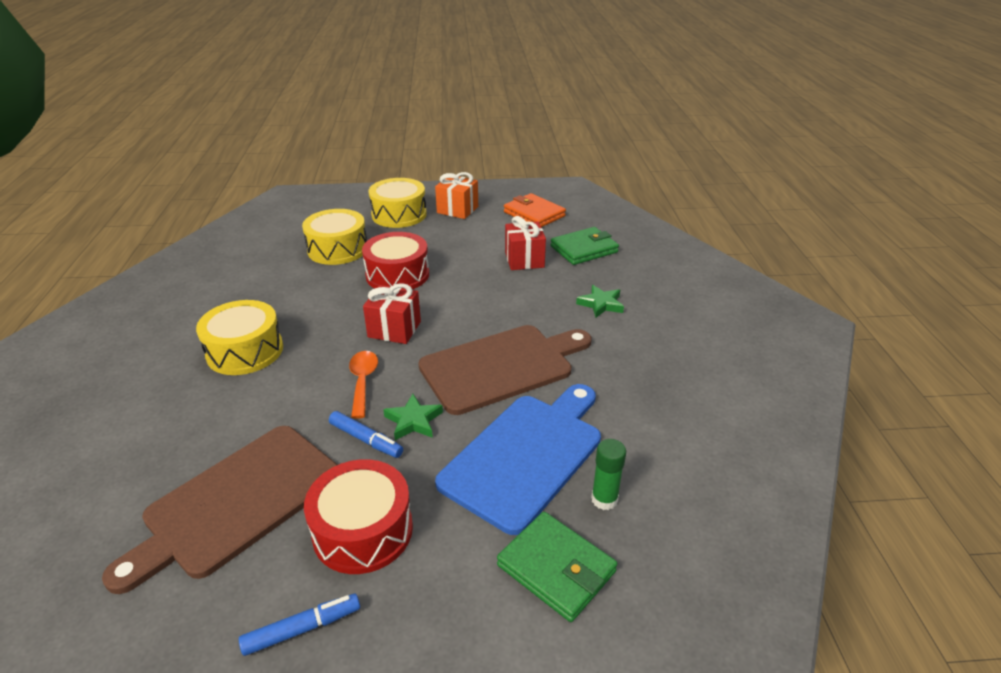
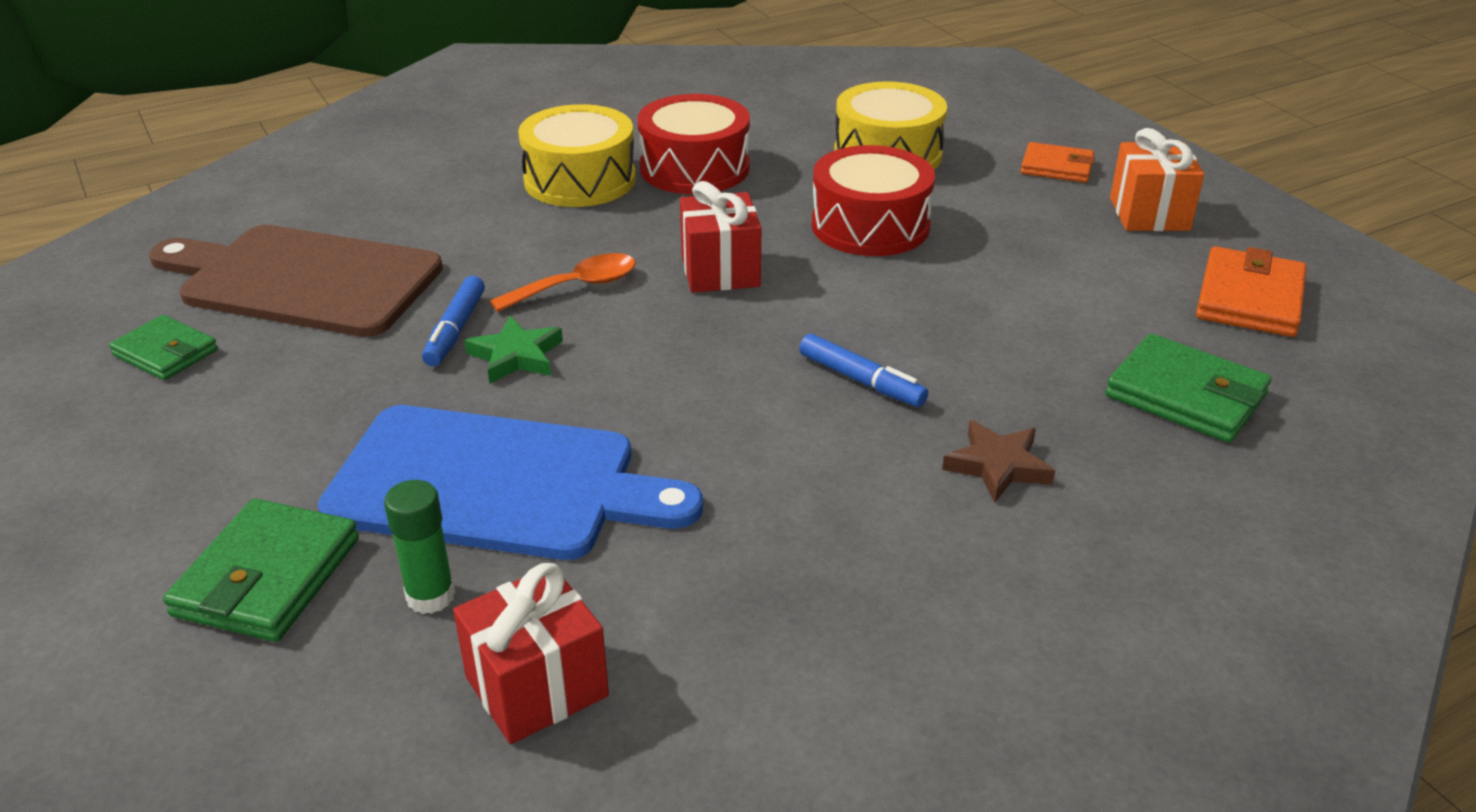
camera: 65 degrees right, 0 degrees up
blue marker [239,594,360,656] -> blue marker moved to [799,334,928,407]
red drum [304,459,413,574] -> red drum moved to [638,94,750,194]
yellow drum [369,178,427,228] -> orange wallet [1021,142,1095,183]
brown cutting board [418,325,591,415] -> none
red gift [505,216,546,270] -> red gift moved to [453,563,609,744]
green star [576,285,624,318] -> brown star [942,420,1055,503]
none -> green wallet [109,315,218,380]

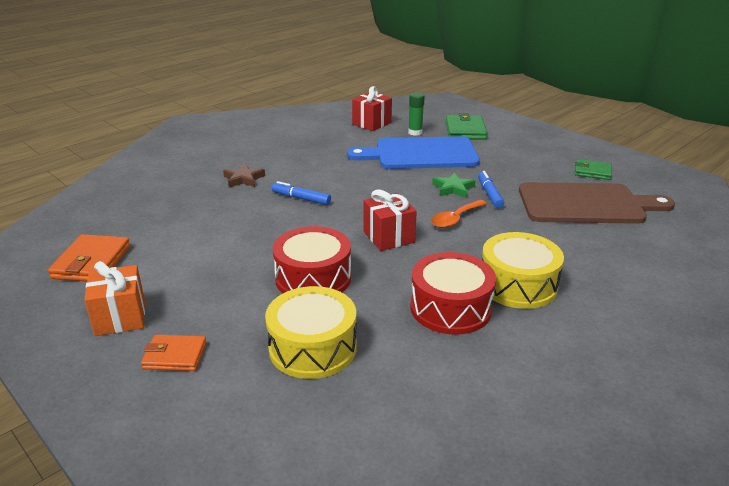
camera: 165 degrees right, 5 degrees down
green wallet [1106,334,1271,443] -> none

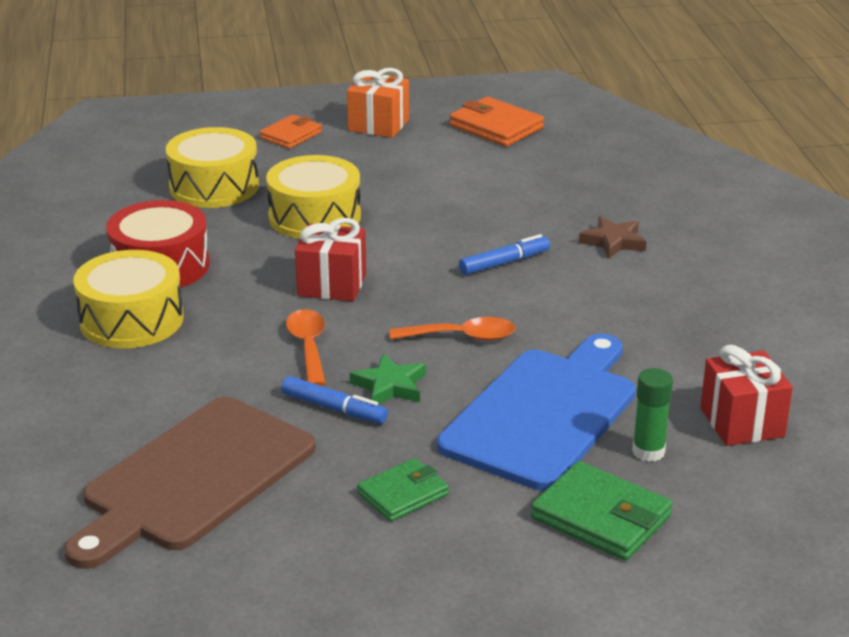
camera: 125 degrees right, 0 degrees up
red drum [273,226,351,293] -> yellow drum [266,155,361,239]
green wallet [575,159,612,180] -> green wallet moved to [357,458,449,522]
none -> orange spoon [390,317,516,341]

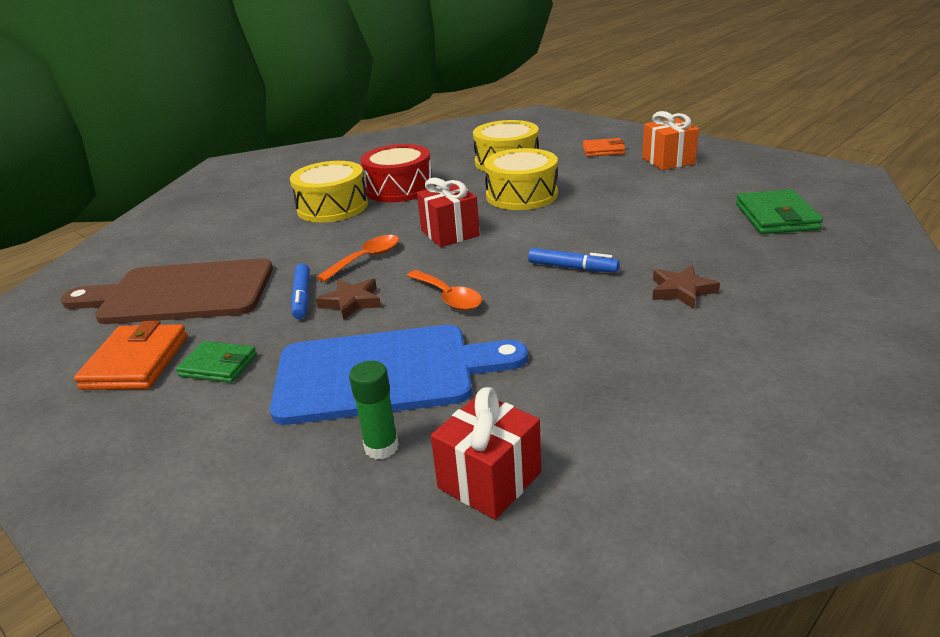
camera: 55 degrees right, 0 degrees up
green star [350,353,426,404] -> brown star [316,279,381,320]
orange wallet [449,97,544,147] -> orange wallet moved to [74,321,187,390]
green wallet [531,461,673,561] -> green wallet moved to [736,189,823,234]

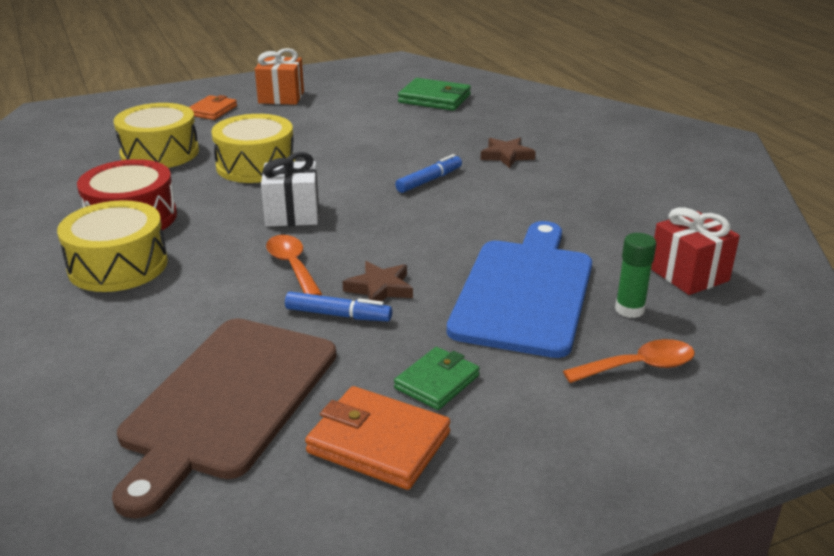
camera: 70 degrees left, 0 degrees up
orange spoon [407,270,482,311] -> orange spoon moved to [563,339,695,383]
red gift [417,177,480,247] -> white gift [261,152,319,227]

